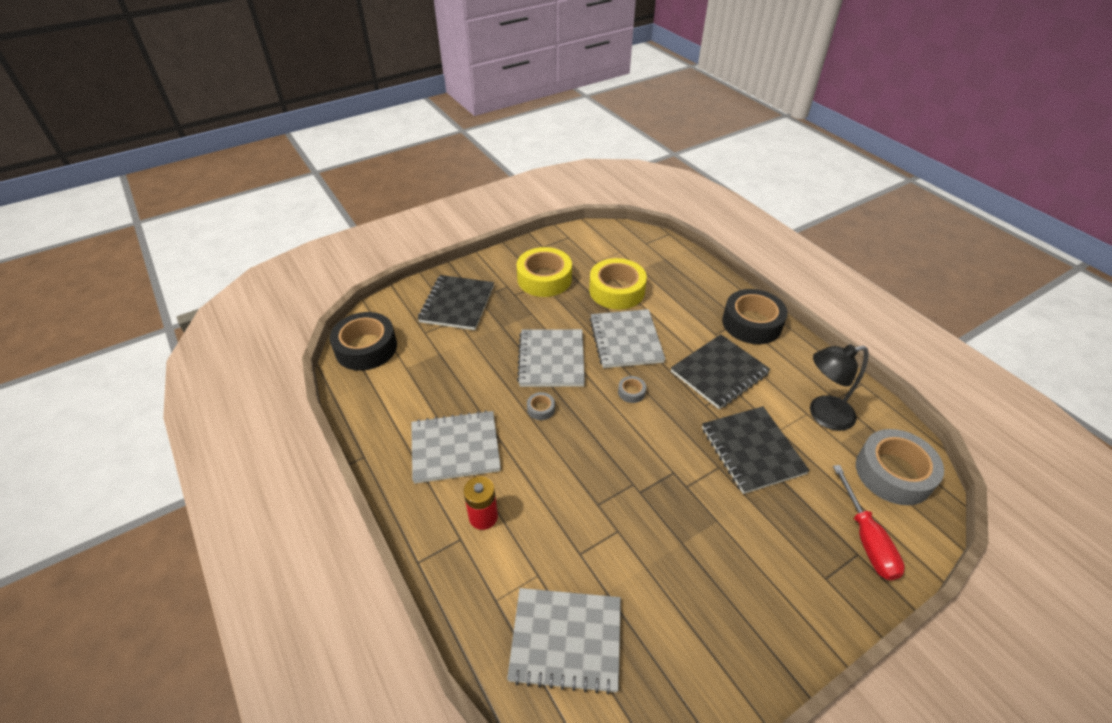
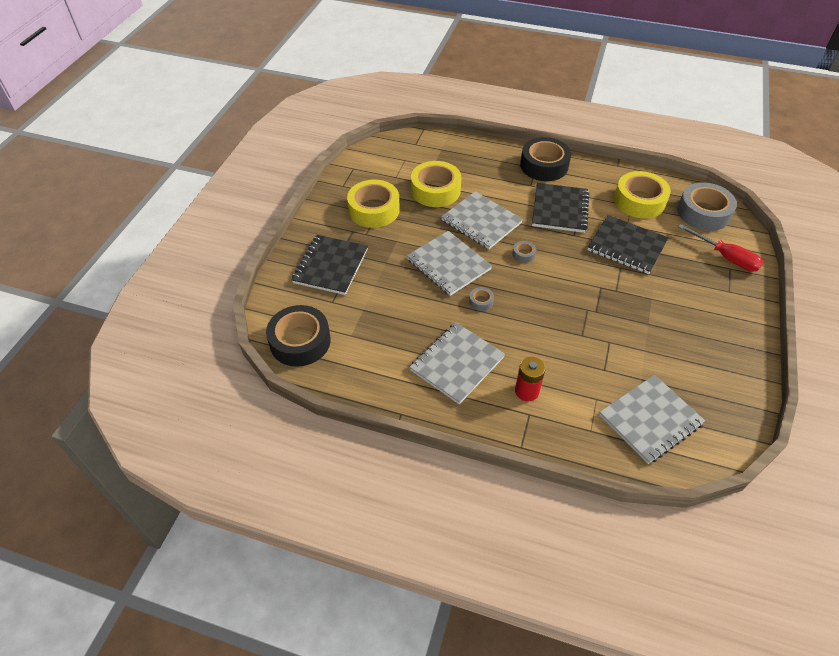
camera: 40 degrees left, 5 degrees up
black notebook [418,275,494,330] -> black notebook turned 45 degrees clockwise [291,235,368,295]
black lamp [810,344,869,431] -> yellow tape [614,171,671,218]

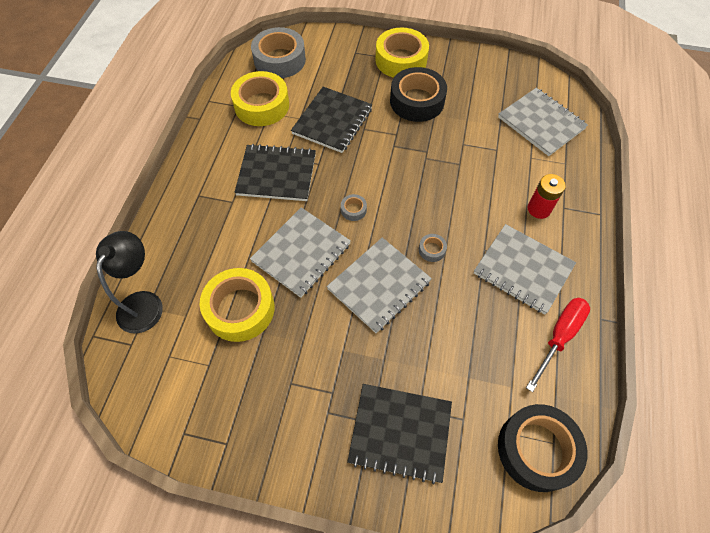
camera: 95 degrees left, 10 degrees up
yellow tape [347,180,400,228] -> yellow tape moved to [375,28,429,78]
black tape [520,137,571,181] -> black tape moved to [390,67,447,122]
red screwdriver [678,224,763,272] -> red screwdriver moved to [526,298,590,392]
none -> black lamp [96,231,163,334]

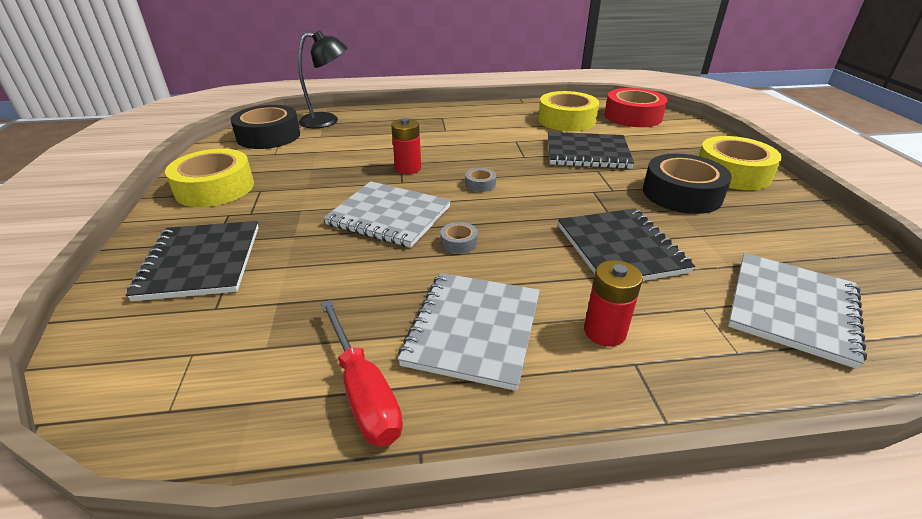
camera: 70 degrees right, 25 degrees down
yellow tape [200,268,275,342] -> yellow tape moved to [165,149,254,207]
black notebook [234,144,316,201] -> black notebook moved to [558,208,695,281]
grey notebook [250,207,351,298] -> red battery [391,118,421,174]
grey tape [251,27,306,78] -> red tape [604,88,667,127]
black tape [498,404,587,492] -> black tape moved to [231,105,300,149]
red screwdriver [526,298,590,392] -> red screwdriver turned 45 degrees clockwise [321,300,403,446]

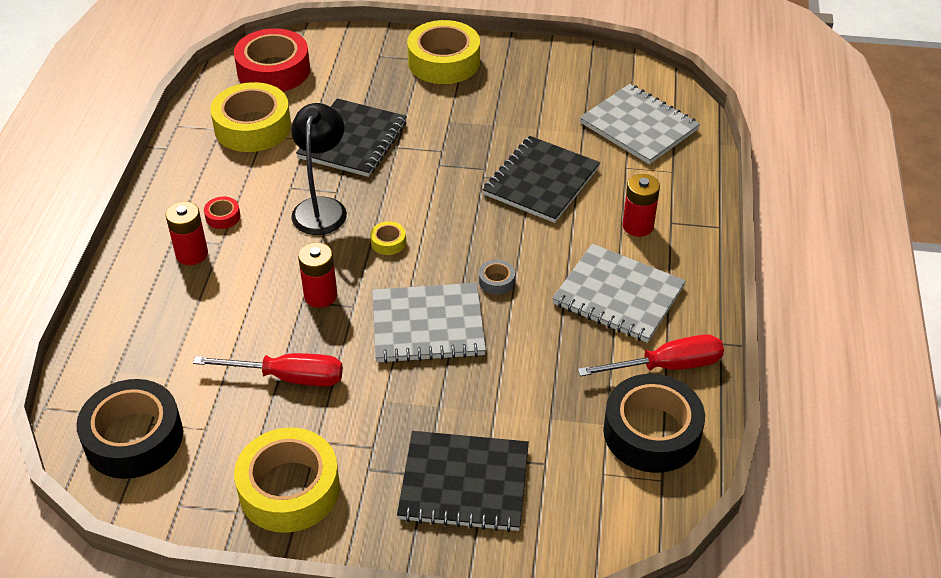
camera: 75 degrees left, 10 degrees up
black lamp [298,30,347,128] -> black lamp moved to [291,103,347,235]
grey notebook [324,181,451,248] -> grey notebook turned 45 degrees clockwise [372,283,486,363]
grey tape [465,168,496,192] -> yellow tape [370,221,406,255]
black notebook [558,208,695,281] -> black notebook turned 60 degrees counterclockwise [483,136,600,223]
black tape [643,154,732,214] -> black tape moved to [603,374,705,473]
none -> red battery [165,201,208,265]
none -> red screwdriver [193,353,343,386]
none -> red tape [204,196,240,229]

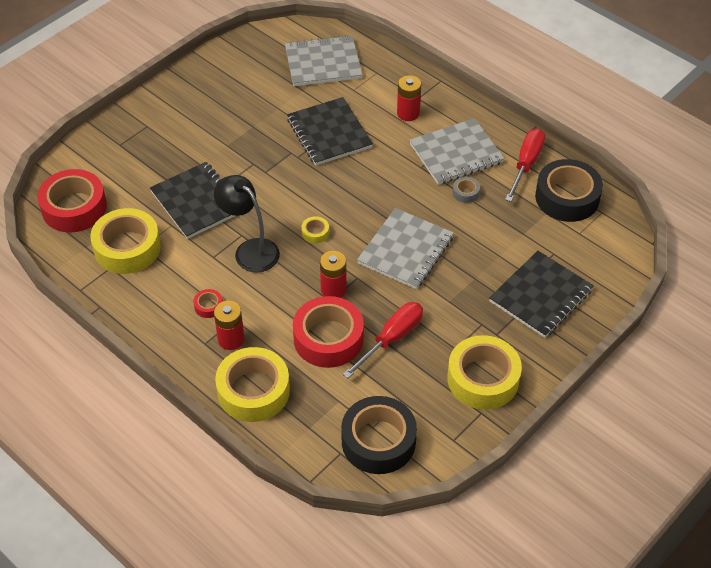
camera: 55 degrees left, 5 degrees up
yellow tape [407,20,480,84] -> yellow tape moved to [215,347,290,422]
grey tape [479,260,515,295] -> grey tape moved to [453,177,480,203]
none -> red tape [293,296,364,368]

